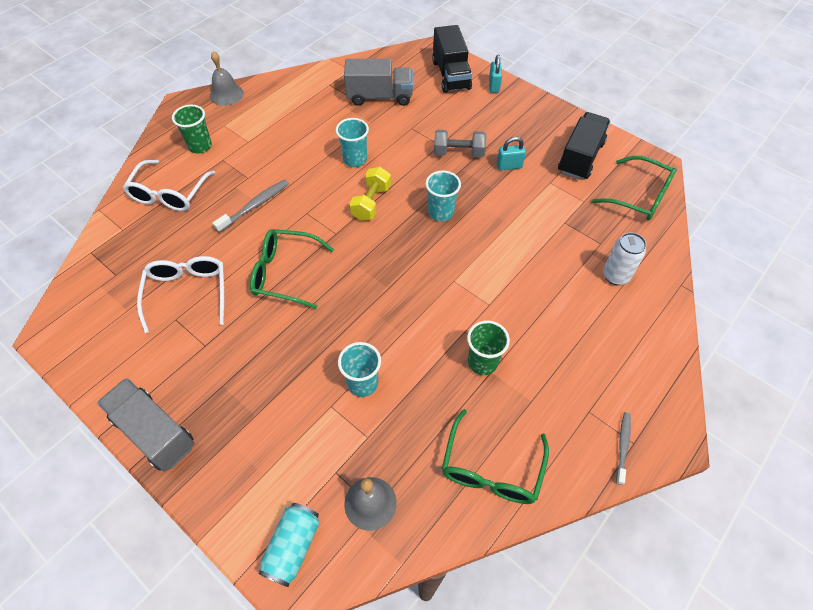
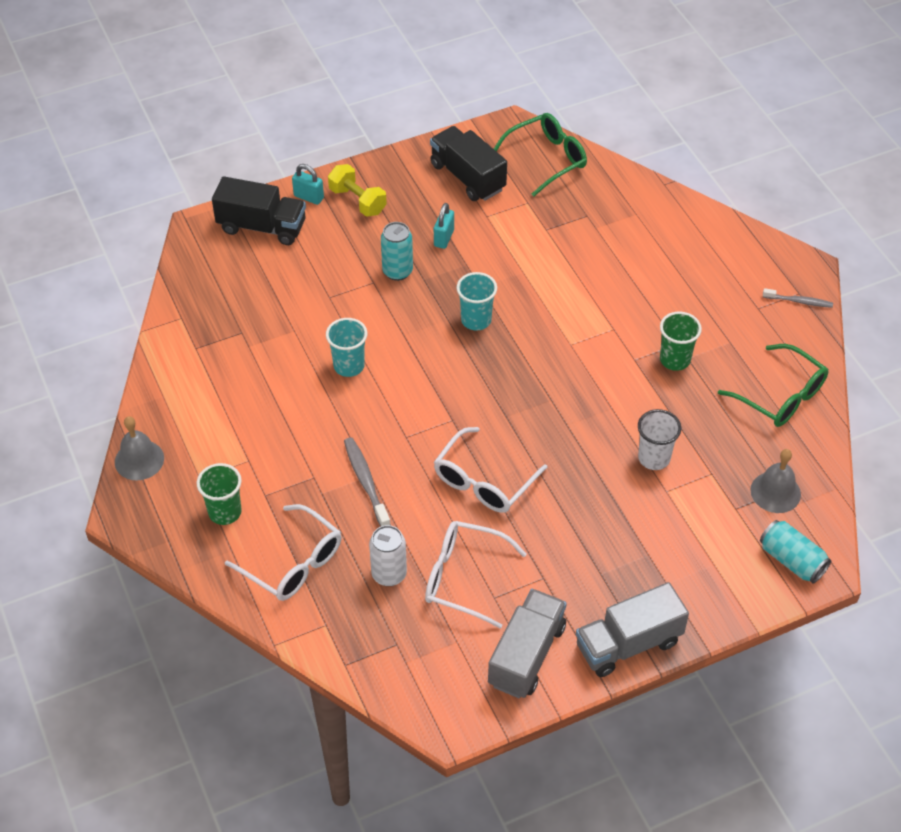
camera: 65 degrees left, 5 degrees down
green glasses [250,229,334,309] -> white glasses [434,427,548,513]
turquoise cup [338,342,381,397] -> white cup [638,409,681,470]
grey truck [344,59,413,106] -> grey truck moved to [488,589,567,698]
yellow dumbbell [349,167,391,221] -> yellow dumbbell moved to [328,164,387,217]
grey dumbbell [434,130,487,158] -> turquoise can [381,222,413,281]
white can [603,232,647,285] -> white can moved to [369,525,407,586]
grey toothbrush [616,412,631,485] -> grey toothbrush turned 150 degrees clockwise [763,288,833,308]

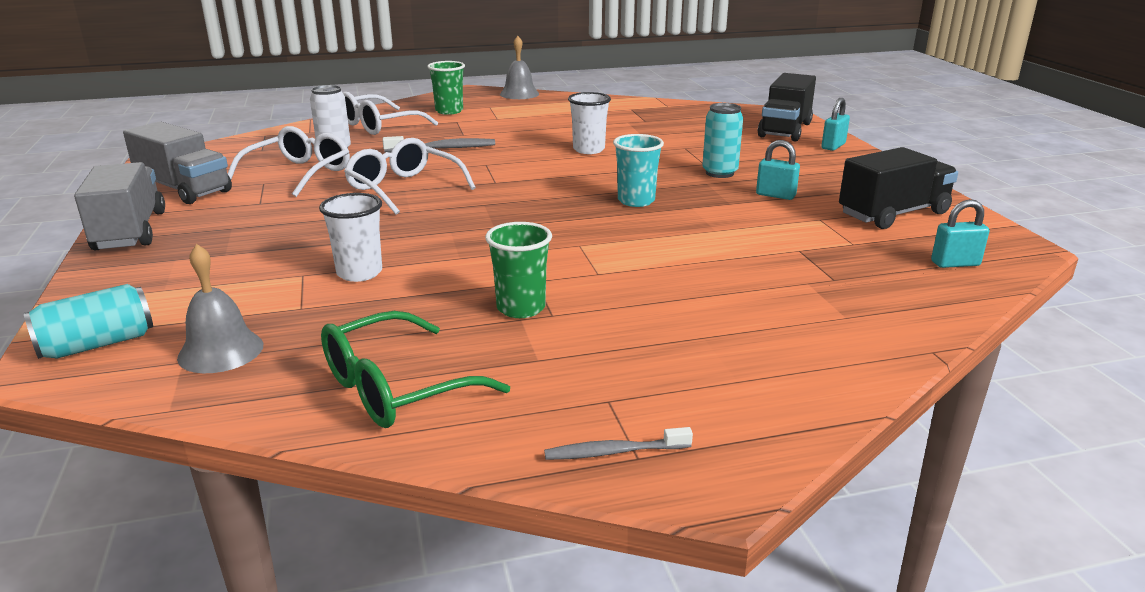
camera: 100 degrees right, 25 degrees down
turquoise cup [326,318,368,377] -> white cup [568,92,611,154]
yellow dumbbell [328,164,387,217] -> none
green glasses [494,113,587,196] -> turquoise padlock [931,199,989,268]
grey toothbrush [763,288,833,308] -> grey toothbrush turned 60 degrees clockwise [544,427,693,460]

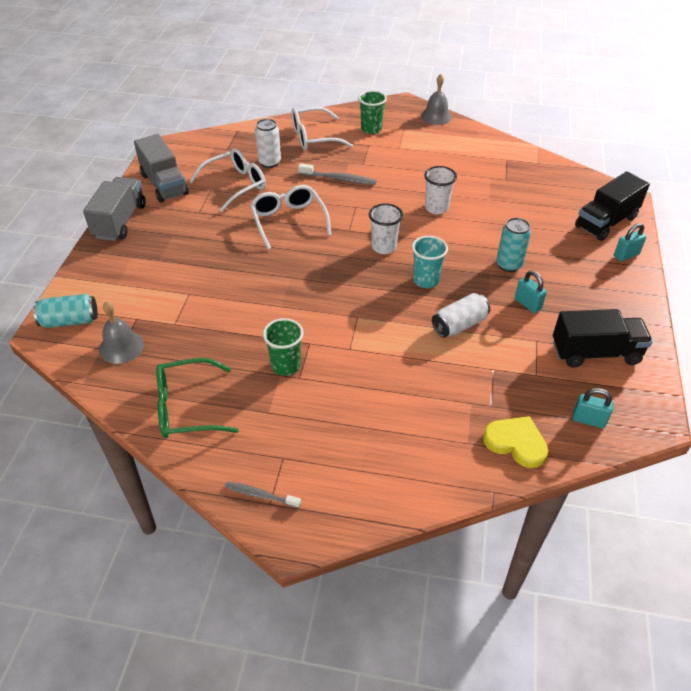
camera: 25 degrees right, 20 degrees up
white cup [319,193,382,282] -> white cup moved to [369,203,403,254]
none -> white can [432,293,490,338]
none -> yellow heart [483,416,548,468]

